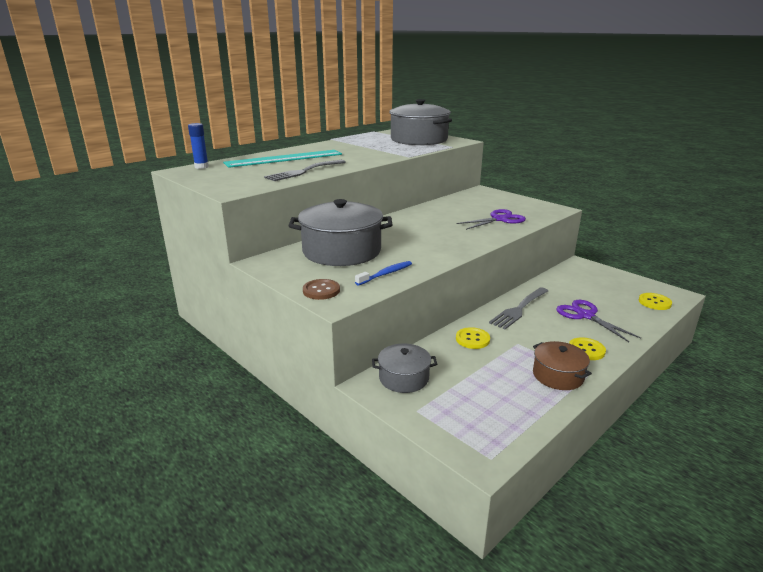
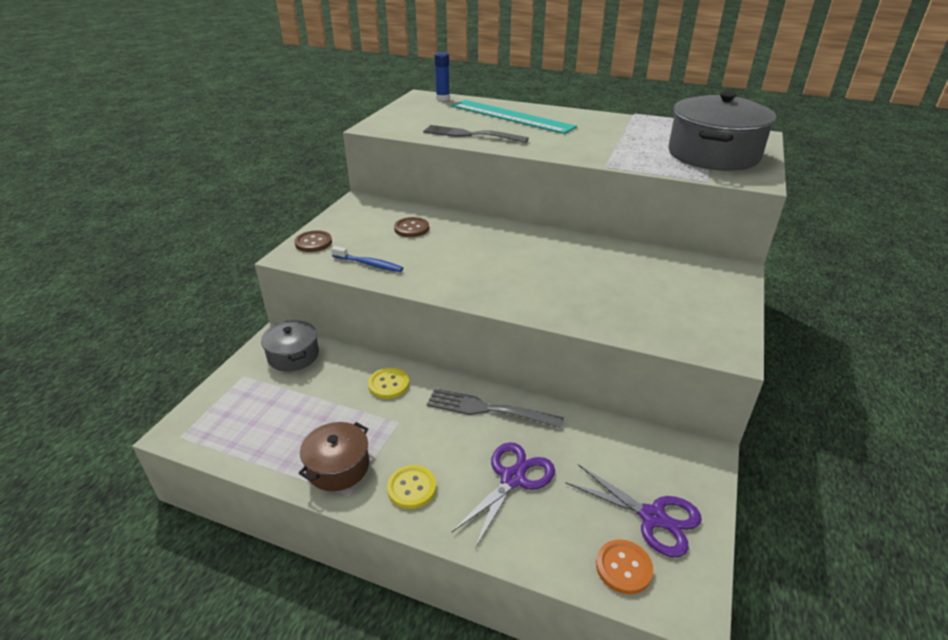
camera: 65 degrees right, 10 degrees up
grey pot [288,199,392,266] -> brown button [394,217,429,237]
purple scissors [457,209,526,230] -> purple scissors moved to [565,464,702,557]
yellow button [639,293,672,310] -> orange button [596,539,653,594]

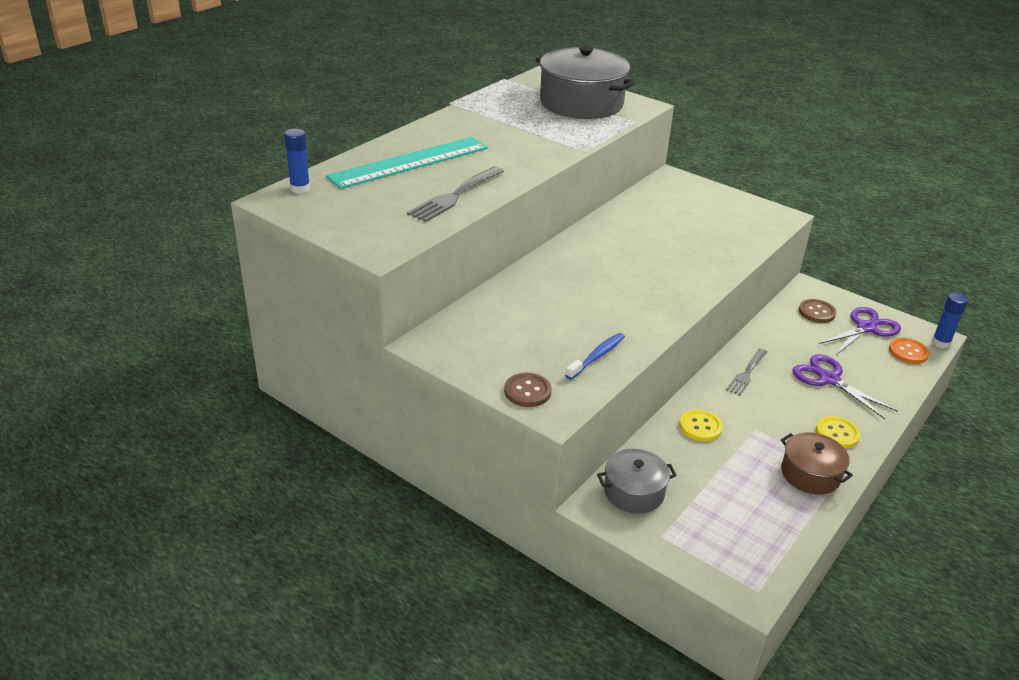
camera: 75 degrees left, 0 degrees up
brown button [394,217,429,237] -> brown button moved to [799,299,836,323]
grey fork [427,388,564,428] -> grey fork [726,349,767,395], size x0.65
none -> blue glue stick [932,293,968,348]

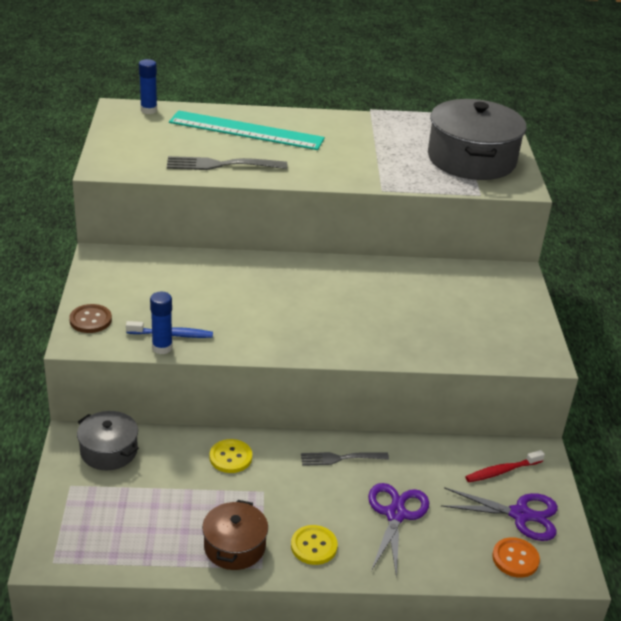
camera: 50 degrees right, 0 degrees up
brown button [799,299,836,323] -> red toothbrush [465,450,545,482]
blue glue stick [932,293,968,348] -> blue glue stick moved to [150,292,173,354]

